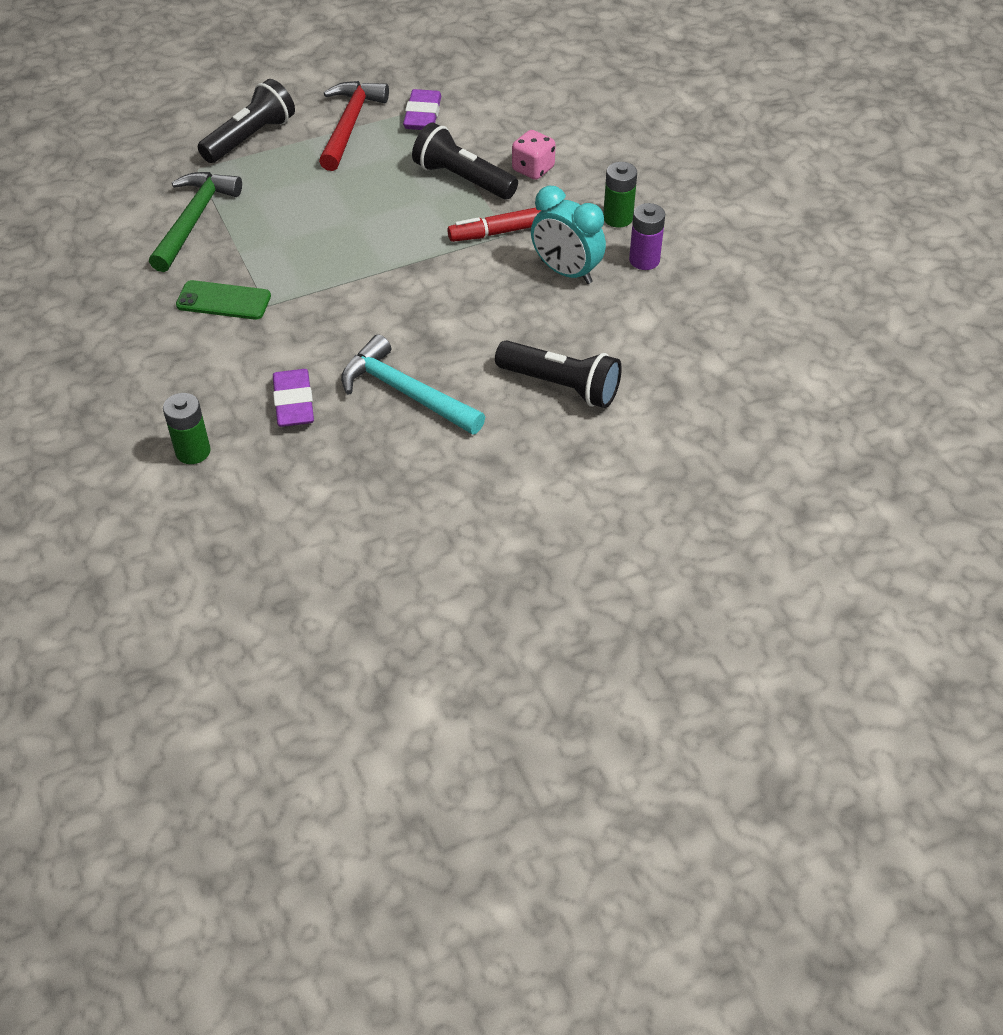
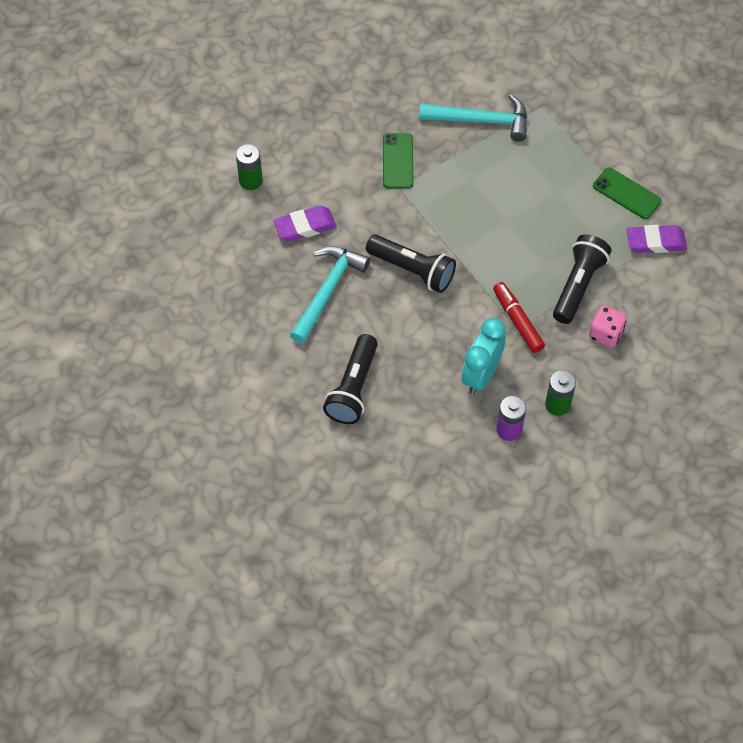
camera: 80 degrees right, 10 degrees up
green hammer [149,172,242,272] -> turquoise hammer [419,94,527,142]
black flashlight [198,79,295,163] -> black flashlight moved to [366,234,456,293]
red hammer [319,81,389,171] -> green phone [593,167,662,219]

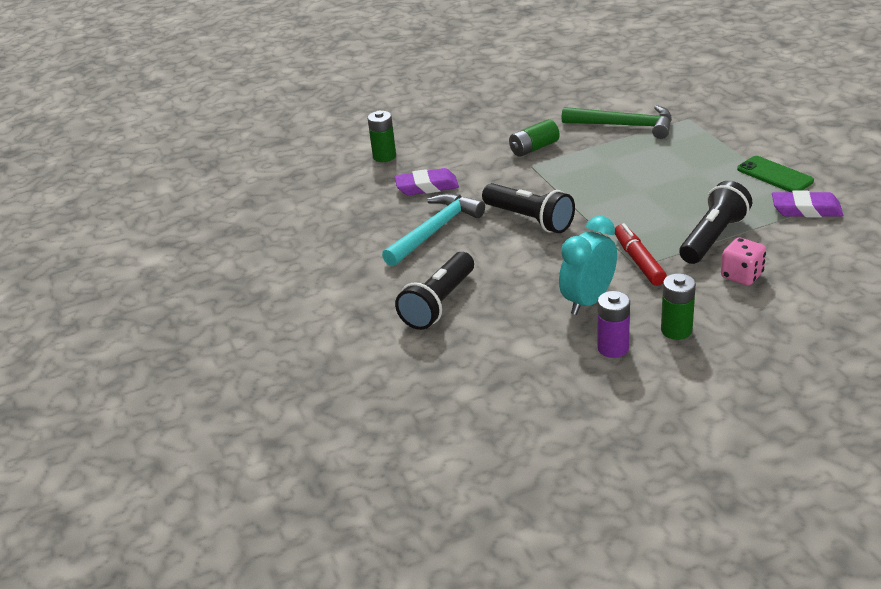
camera: 15 degrees right, 25 degrees down
green phone [383,133,413,188] -> green battery [509,119,560,157]
turquoise hammer [419,94,527,142] -> green hammer [561,105,672,139]

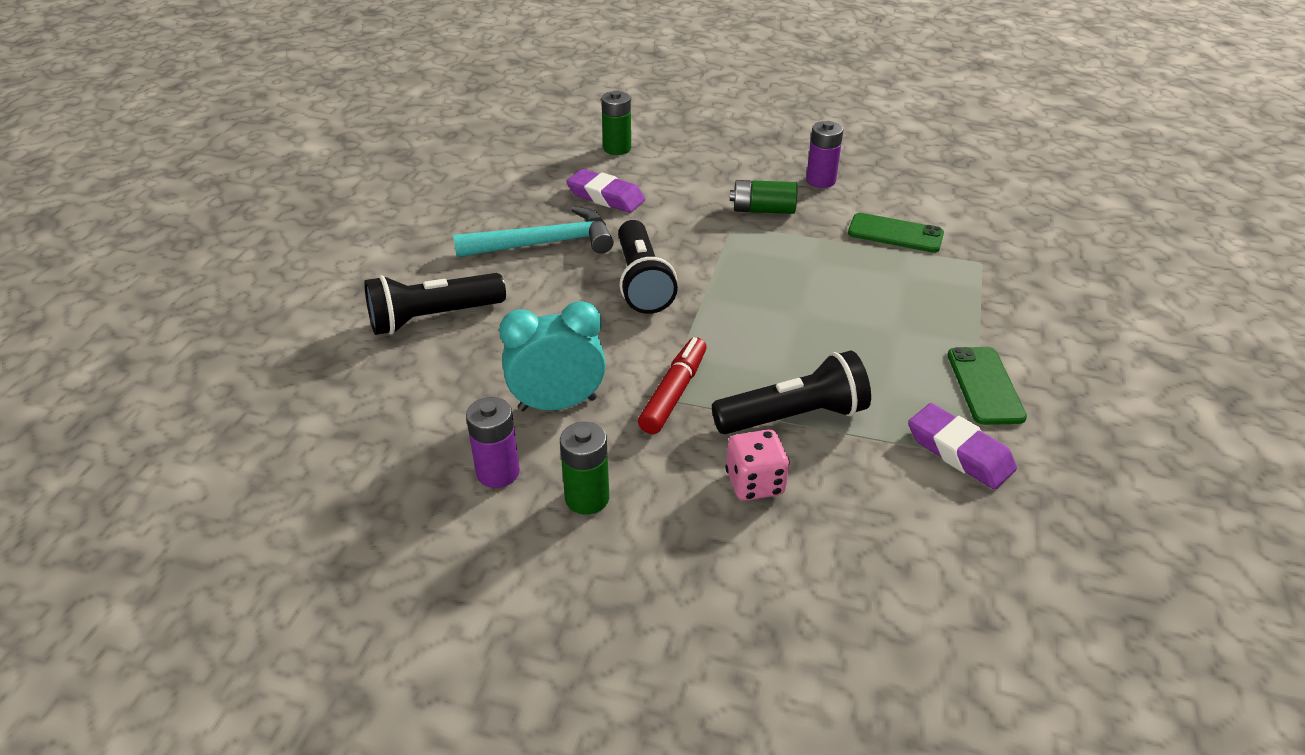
camera: 35 degrees right, 5 degrees up
green hammer [561,105,672,139] -> green phone [848,213,944,253]
none -> purple battery [806,121,843,188]

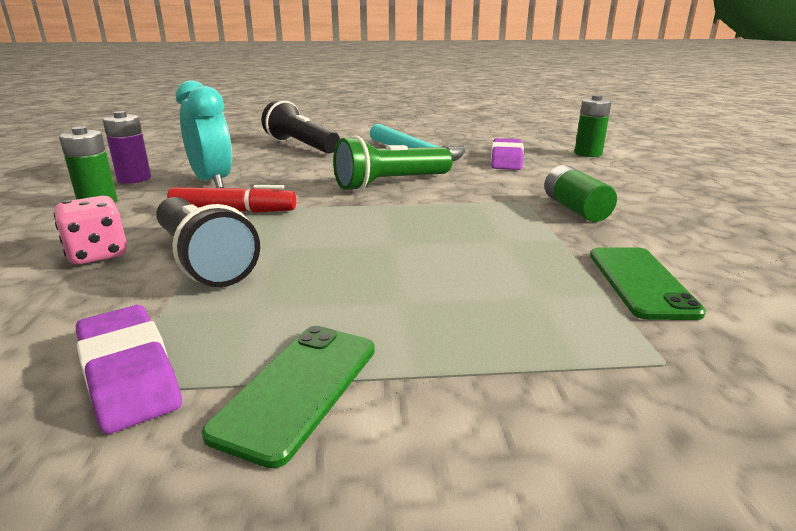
camera: 70 degrees right, 15 degrees down
black flashlight [618,220,678,314] -> green flashlight [333,135,453,191]
purple battery [806,121,843,188] -> none
purple eraser [908,403,1017,489] -> purple eraser turned 60 degrees counterclockwise [76,305,182,434]
green phone [947,347,1027,425] -> green phone turned 45 degrees counterclockwise [202,326,375,469]

